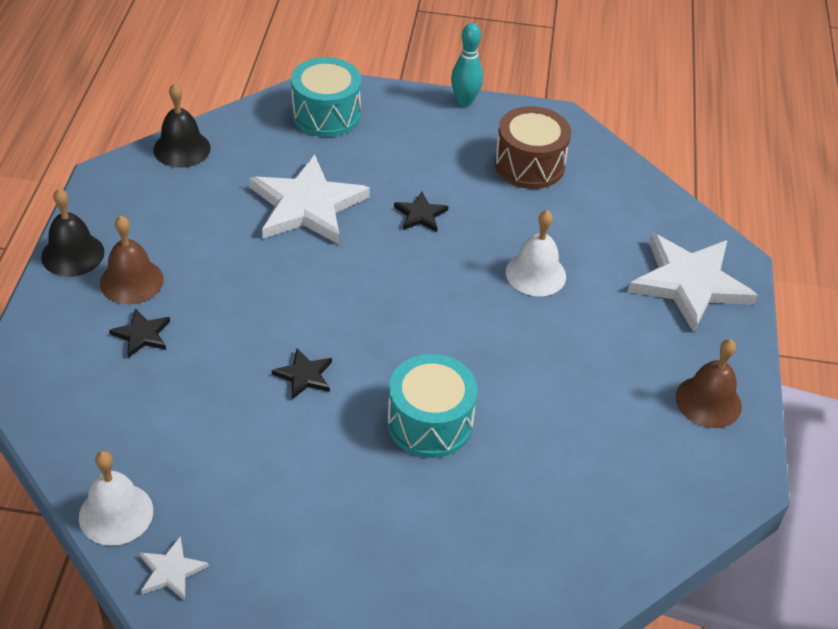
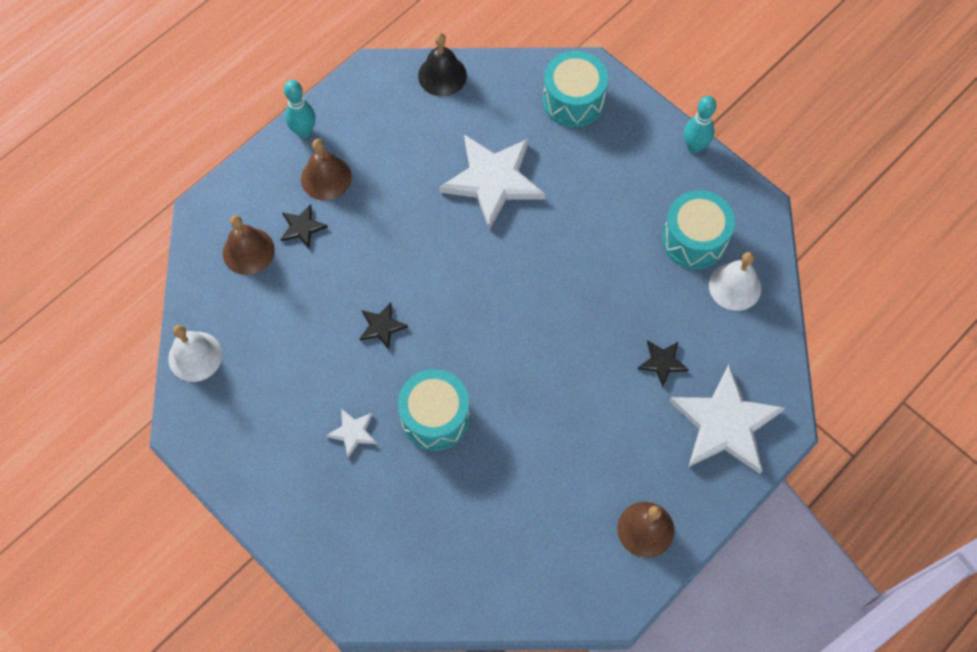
camera: 40 degrees right, 20 degrees up
black bell [41,189,105,277] -> turquoise bowling pin [284,80,316,138]
white star [139,537,209,601] -> white star moved to [326,408,377,458]
black star [394,192,448,232] -> black star moved to [638,340,689,387]
brown drum [494,106,571,189] -> turquoise drum [662,190,735,269]
white bell [506,210,566,296] -> white bell moved to [709,252,761,311]
none -> brown bell [223,215,275,275]

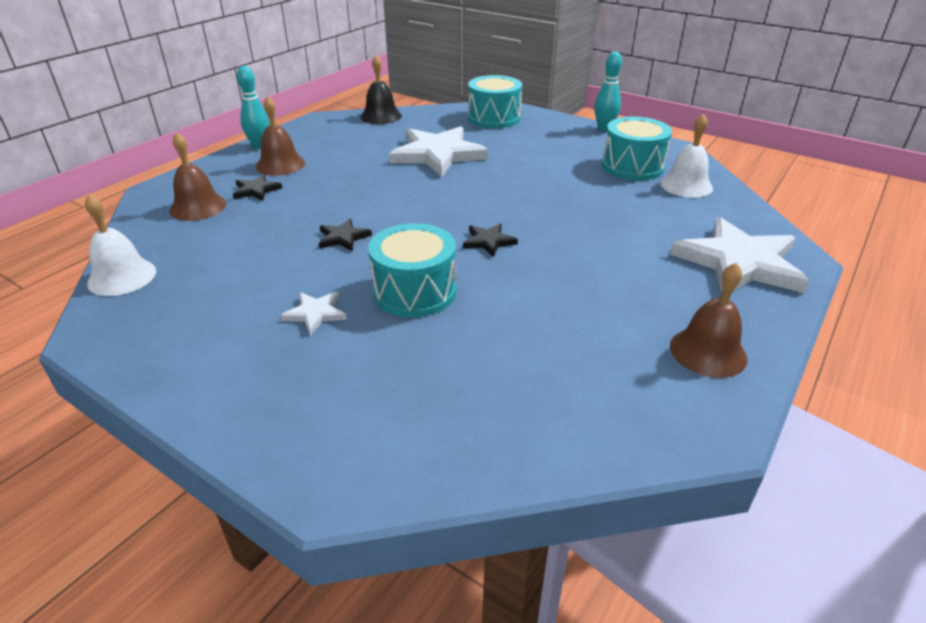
camera: 10 degrees left, 30 degrees down
black star [638,340,689,387] -> black star moved to [463,223,518,257]

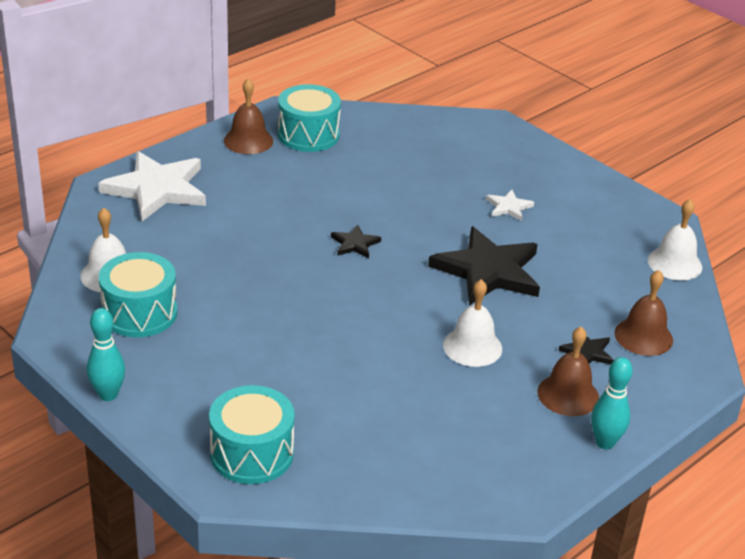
camera: 170 degrees left, 0 degrees up
black star [319,219,372,252] -> black star [428,226,540,306], size x2.22
black bell [361,55,402,124] -> none
turquoise drum [368,223,456,317] -> turquoise drum moved to [278,84,341,152]
white star [389,126,488,177] -> none
none -> white bell [443,279,502,367]

